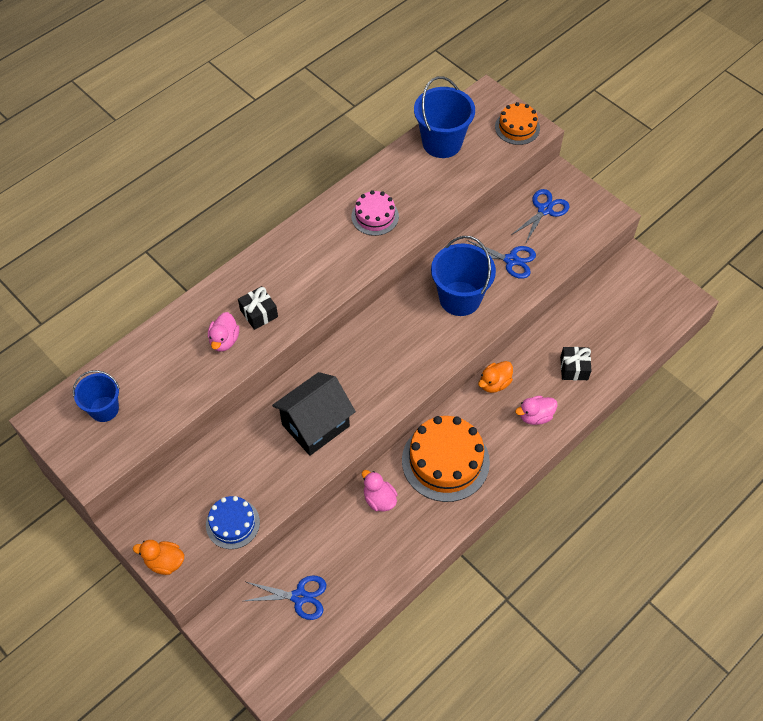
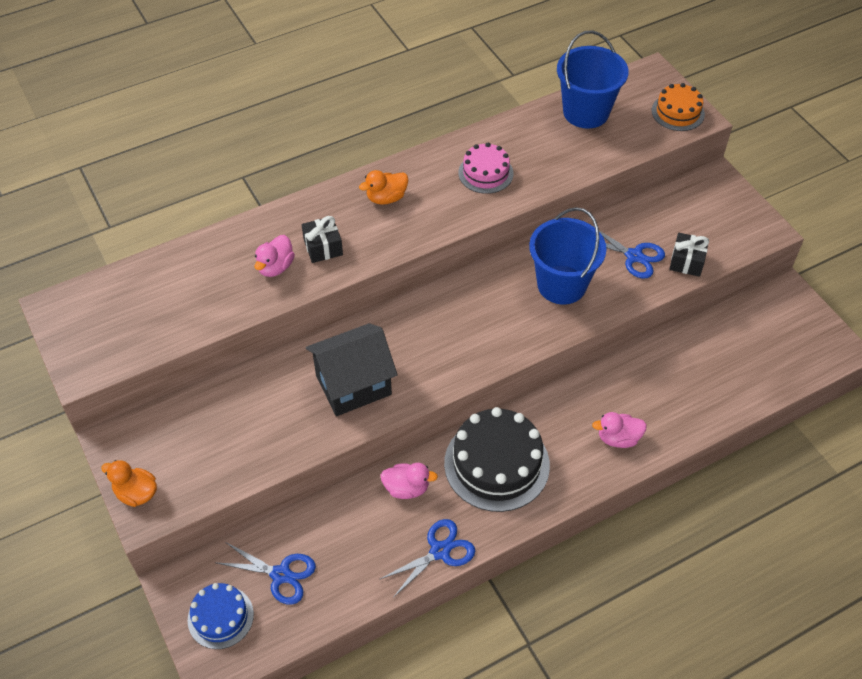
camera: 15 degrees right, 5 degrees down
blue bucket [73,370,120,422] -> none
blue cake [206,496,260,549] -> blue cake moved to [188,583,254,649]
pink duck [362,470,398,512] -> pink duck turned 120 degrees clockwise [380,463,438,499]
orange cake [402,416,490,502] -> black cake [444,407,550,512]
orange duck [478,361,513,393] -> orange duck moved to [359,170,408,205]
blue scissors [511,189,569,244] -> blue scissors moved to [380,519,475,598]
black gift [560,347,592,380] -> black gift moved to [669,233,709,277]

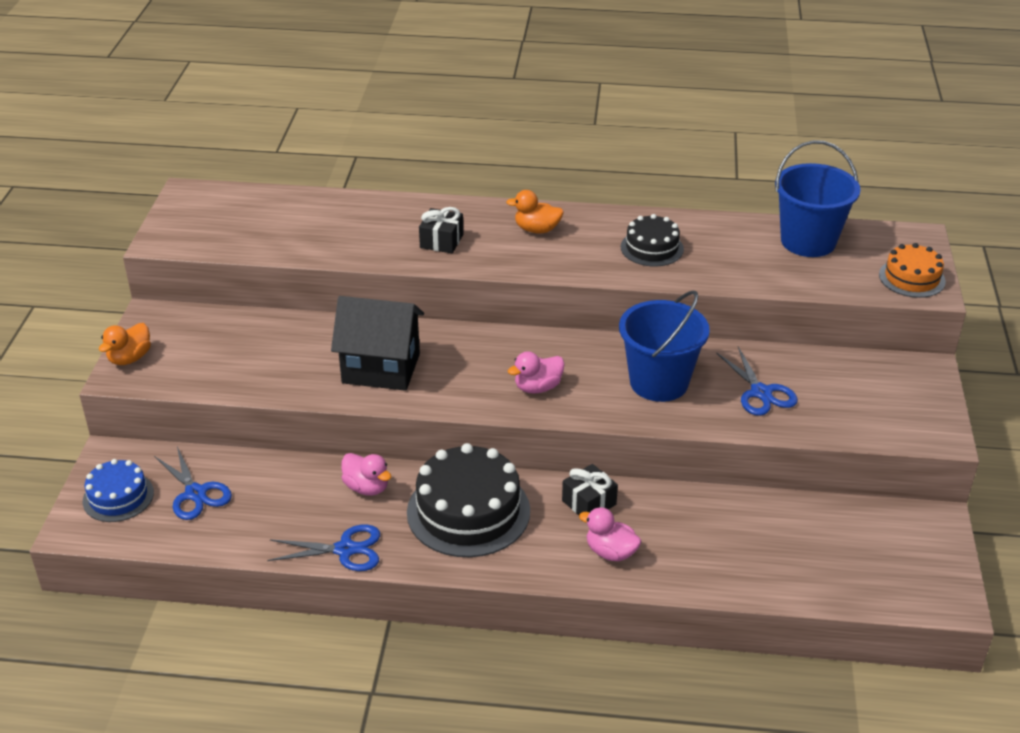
camera: 35 degrees right, 15 degrees down
orange duck [101,460,157,507] -> orange duck turned 120 degrees counterclockwise [99,323,151,365]
pink duck [254,235,295,277] -> pink duck moved to [508,351,565,394]
pink cake [458,143,514,194] -> black cake [621,214,684,266]
black gift [669,233,709,277] -> black gift moved to [562,464,618,515]

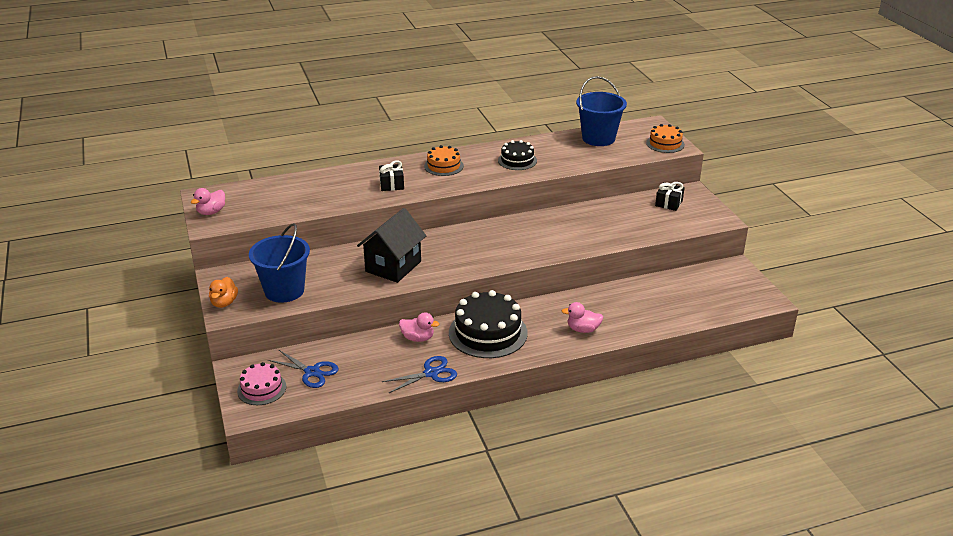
camera: 25 degrees left, 5 degrees down
blue cake [83,459,154,522] -> pink cake [237,362,286,405]
black house [331,296,424,391] -> black house turned 45 degrees counterclockwise [357,208,426,283]
orange duck [506,190,564,233] -> orange cake [424,145,464,176]
pink duck [508,351,565,394] -> pink duck moved to [191,188,225,215]
black gift [562,464,618,515] -> black gift moved to [655,182,685,211]
blue bucket [619,290,710,402] -> blue bucket moved to [249,223,310,303]
blue scissors [716,347,798,416] -> none

